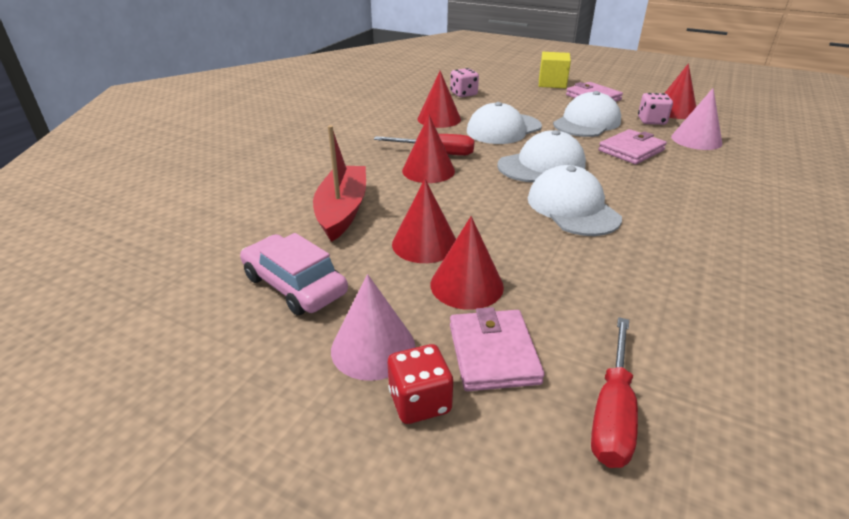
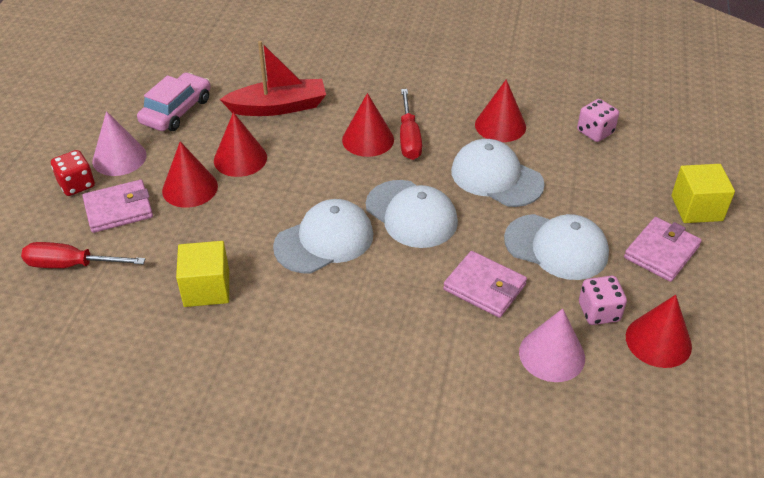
camera: 75 degrees right, 10 degrees up
none -> yellow cube [176,241,229,307]

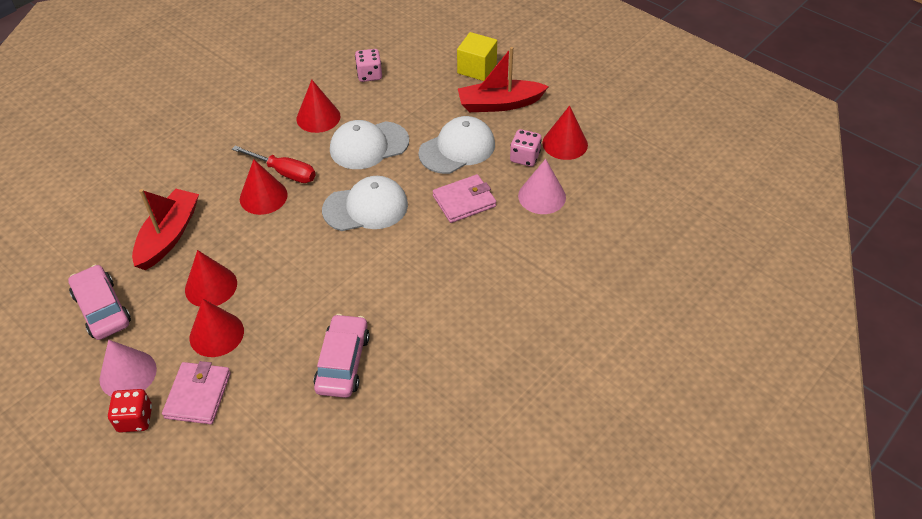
camera: 60 degrees left, 5 degrees up
red screwdriver [21,242,145,268] -> none
yellow cube [176,241,229,307] -> pink car [314,314,370,398]
white cap [273,199,373,274] -> none
pink wallet [624,217,702,282] -> red boat [458,47,549,112]

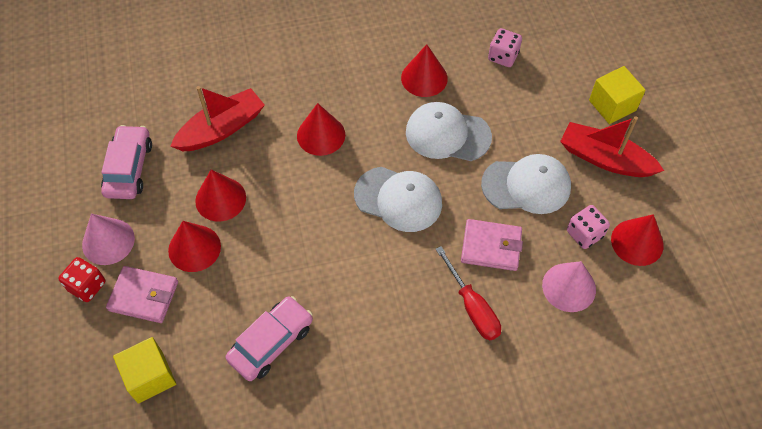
camera: 35 degrees right, 10 degrees up
pink wallet [162,361,231,424] -> pink wallet turned 60 degrees clockwise [106,266,178,323]
red screwdriver [232,146,316,183] -> red screwdriver moved to [435,246,501,340]
none -> yellow cube [113,337,176,404]

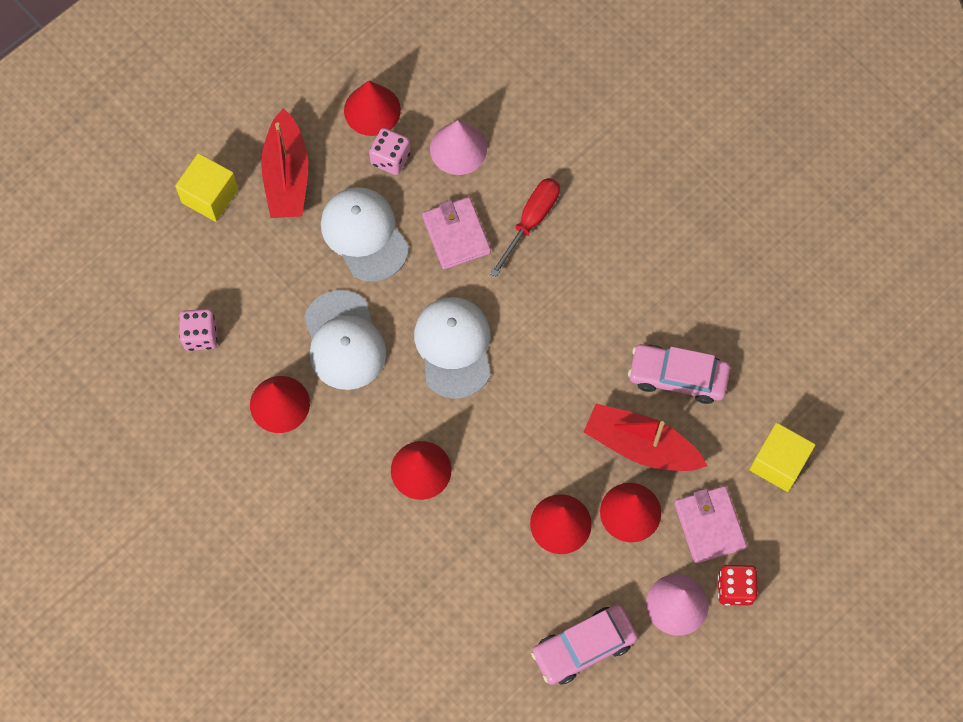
camera: 120 degrees left, 10 degrees up
red boat [170,86,265,151] -> red boat moved to [584,404,707,471]

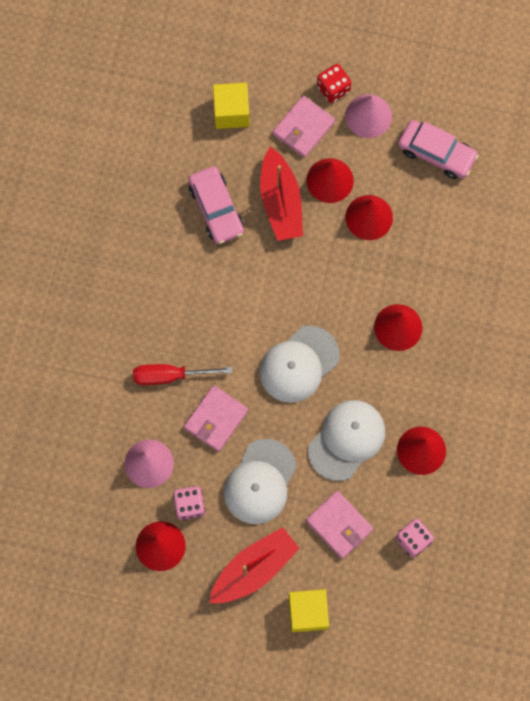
camera: 125 degrees left, 5 degrees up
none -> pink wallet [306,491,373,559]

